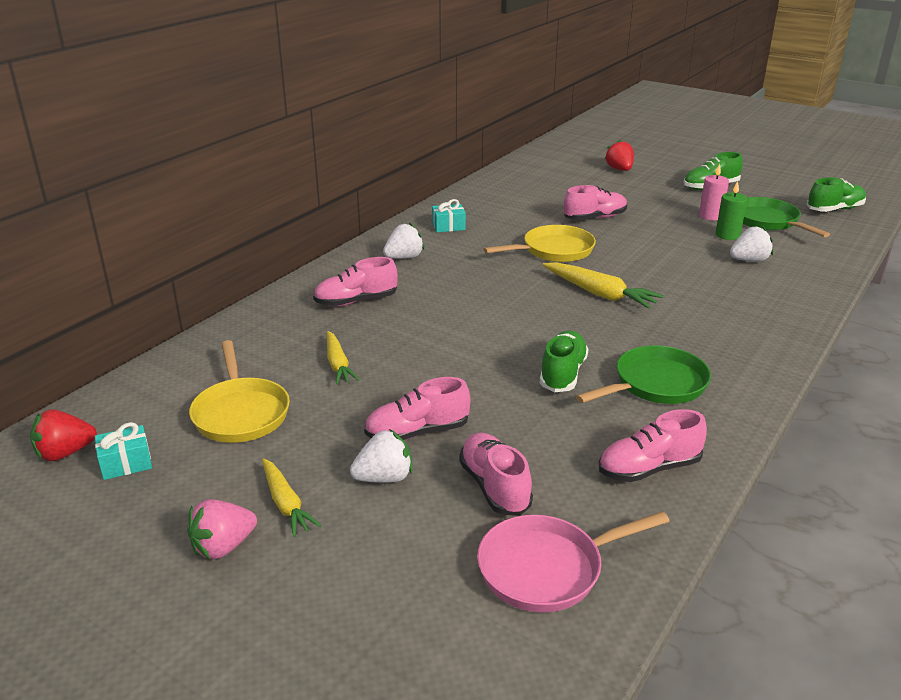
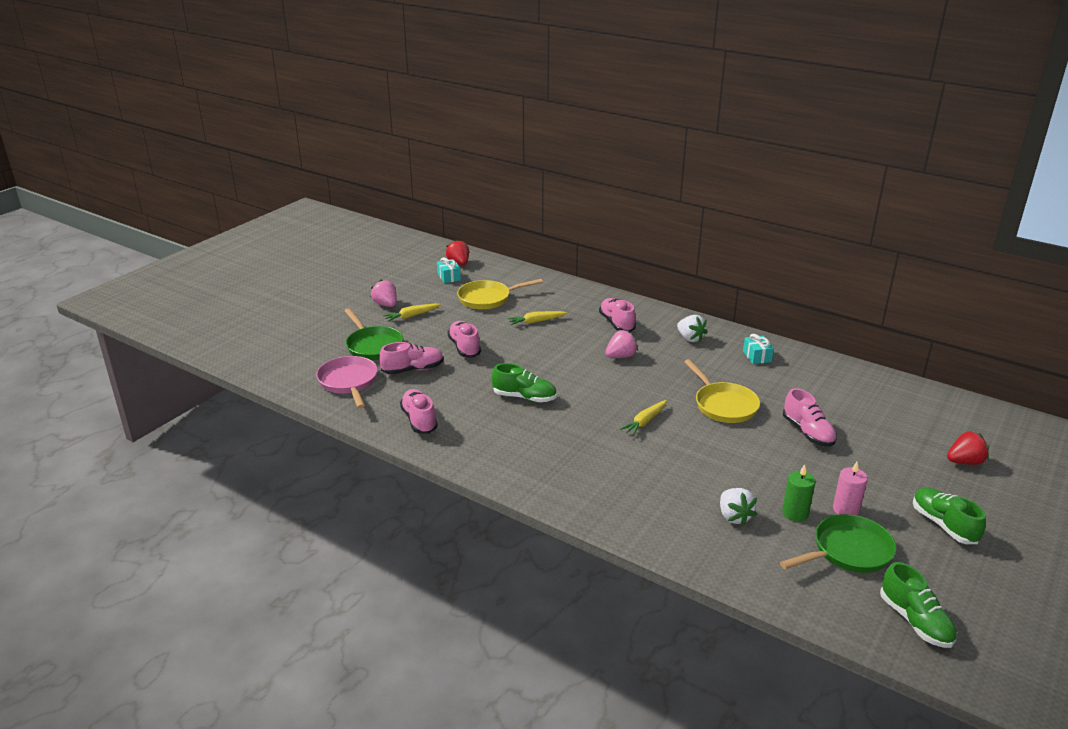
camera: 90 degrees right, 0 degrees up
white strawberry [350,429,412,483] -> none
yellow carrot [543,262,663,309] -> yellow carrot [620,400,667,436], size x0.66
green pan [576,345,711,404] -> green pan moved to [344,308,403,360]
none -> pink strawberry [605,330,638,358]

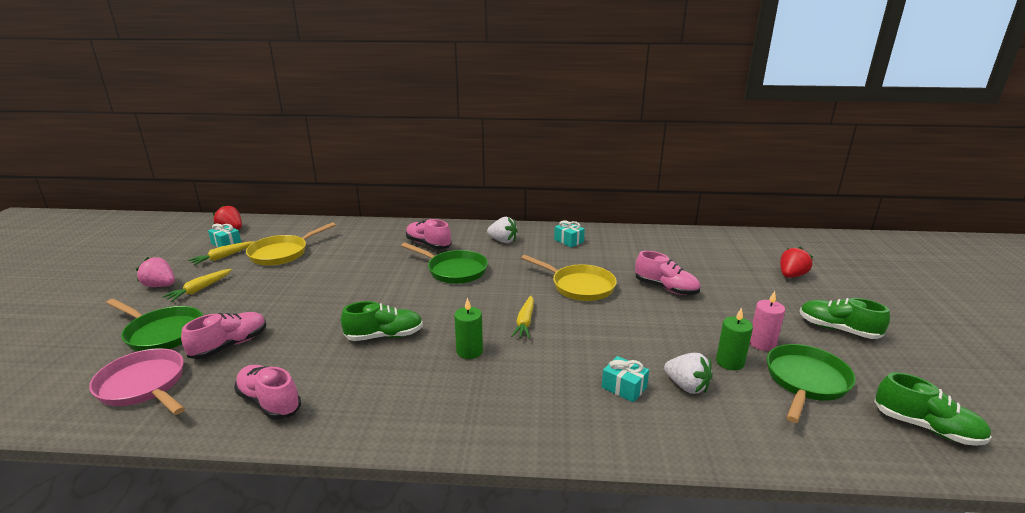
camera: 30 degrees left, 5 degrees down
pink shoe [448,321,481,358] -> none
yellow carrot [507,311,567,325] -> yellow carrot moved to [188,241,254,265]
pink strawberry [605,330,638,358] -> green pan [401,243,488,284]
none -> green candle [454,297,483,359]
none -> turquoise gift [602,356,649,402]

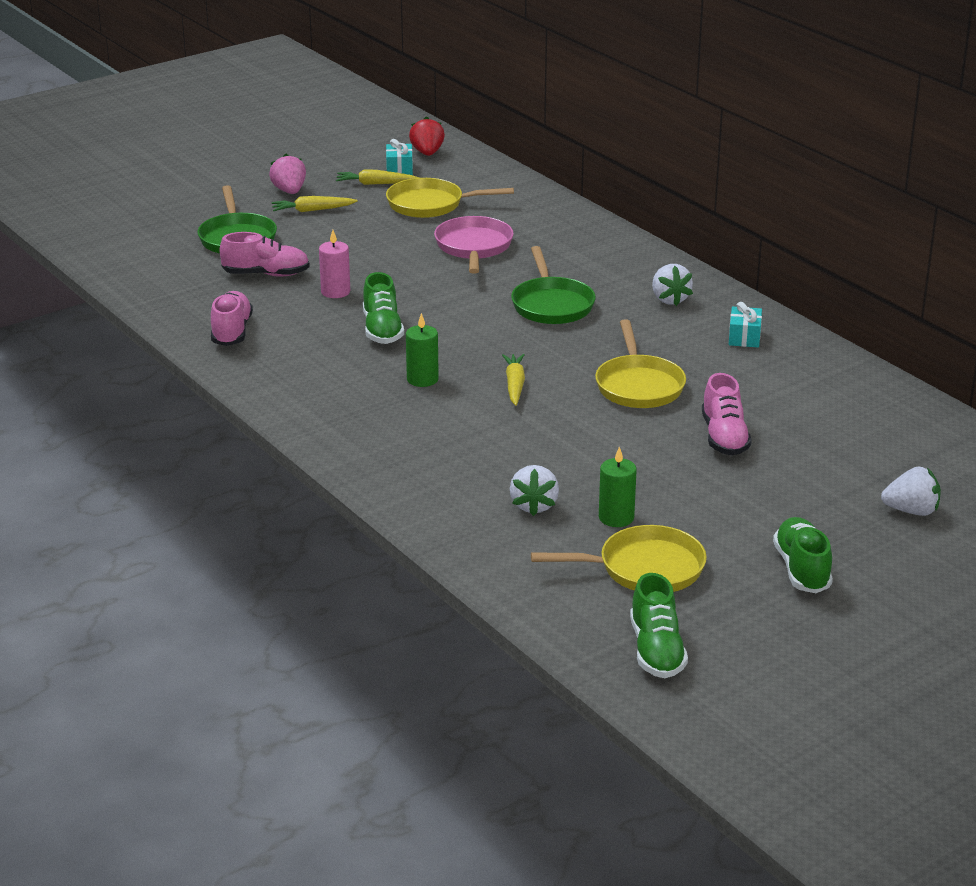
camera: 50 degrees right, 5 degrees up
pink pan [89,348,185,415] -> pink pan moved to [434,216,514,274]
green shoe [341,301,423,341] -> green shoe turned 45 degrees clockwise [363,272,404,344]
pink shoe [406,219,452,249] -> none
yellow carrot [511,296,534,338] -> yellow carrot turned 120 degrees clockwise [502,354,525,406]
turquoise gift [602,356,649,402] -> none
pink candle [750,291,785,351] -> pink candle moved to [319,230,350,298]
green pan [767,344,856,423] -> yellow pan [531,525,707,592]
red strawberry [780,247,813,278] -> white strawberry [881,466,941,516]

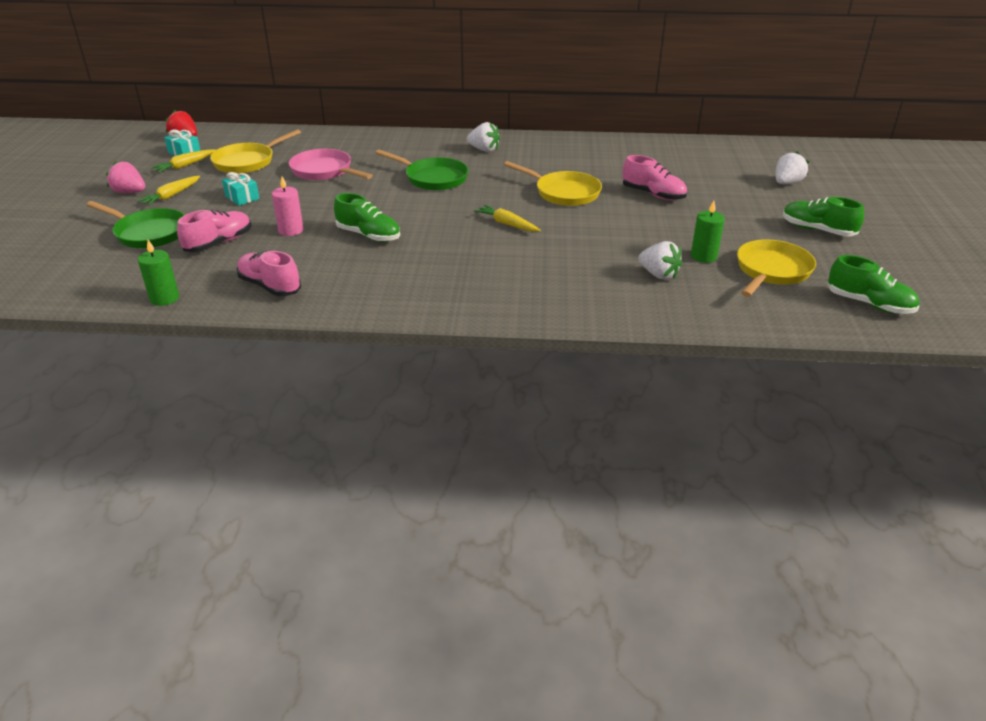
camera: 50 degrees left, 5 degrees up
green candle [406,313,439,387] -> green candle moved to [138,240,179,306]
turquoise gift [729,302,762,347] -> turquoise gift moved to [222,172,259,206]

